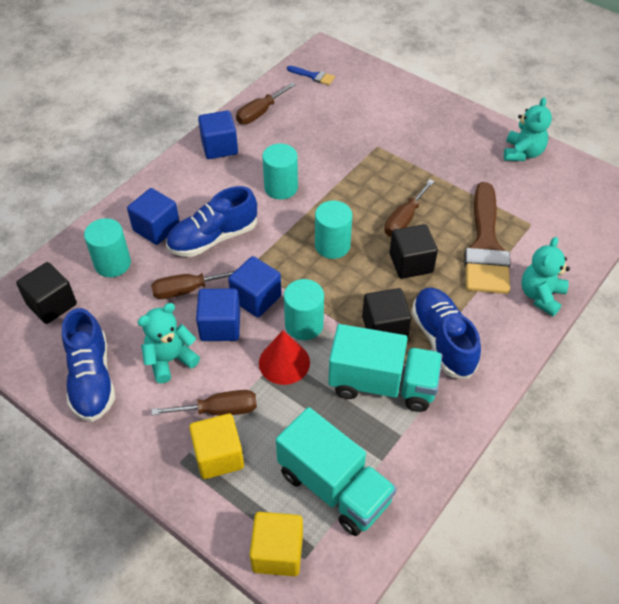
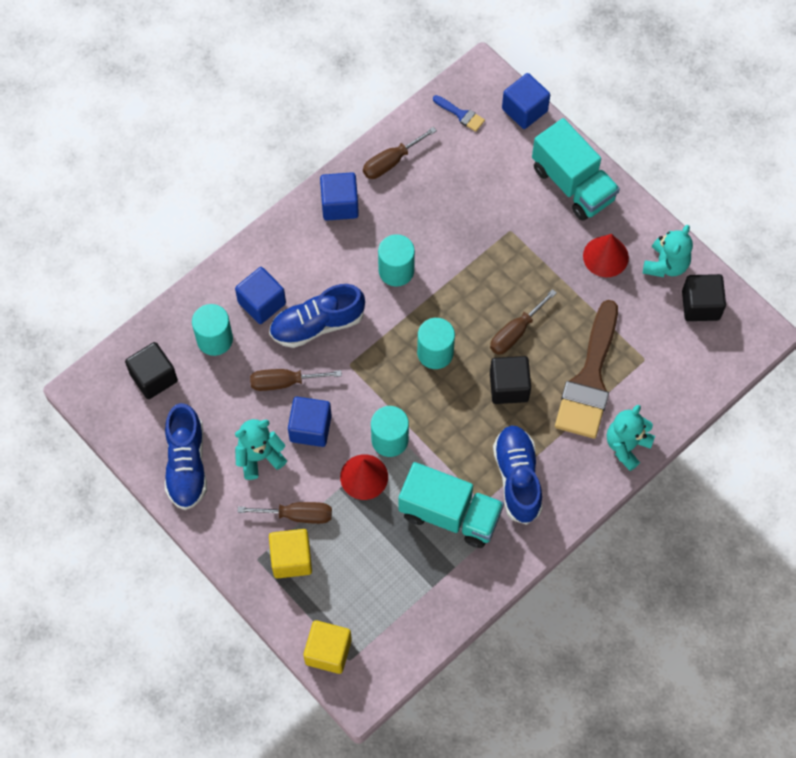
camera: 10 degrees right, 15 degrees up
blue cube [228,256,282,317] -> blue cube moved to [502,73,550,129]
turquoise truck [276,407,397,536] -> turquoise truck moved to [532,118,620,221]
black cube [362,288,412,338] -> black cube moved to [682,274,726,321]
none -> red cone [583,234,629,277]

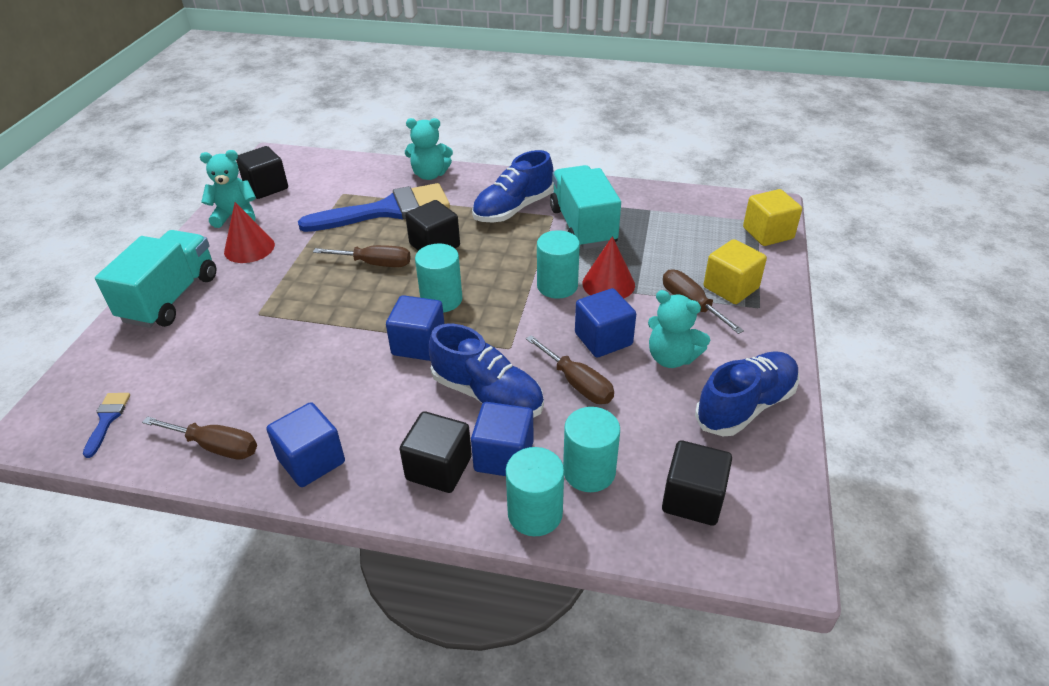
camera: 125 degrees left, 25 degrees down
turquoise cylinder [378,234,415,287] -> turquoise cylinder moved to [506,447,564,536]
blue cube [502,73,550,129] -> blue cube moved to [386,295,444,361]
brown brush [555,300,618,439] -> blue brush [298,183,450,232]
none -> black cube [400,411,472,493]

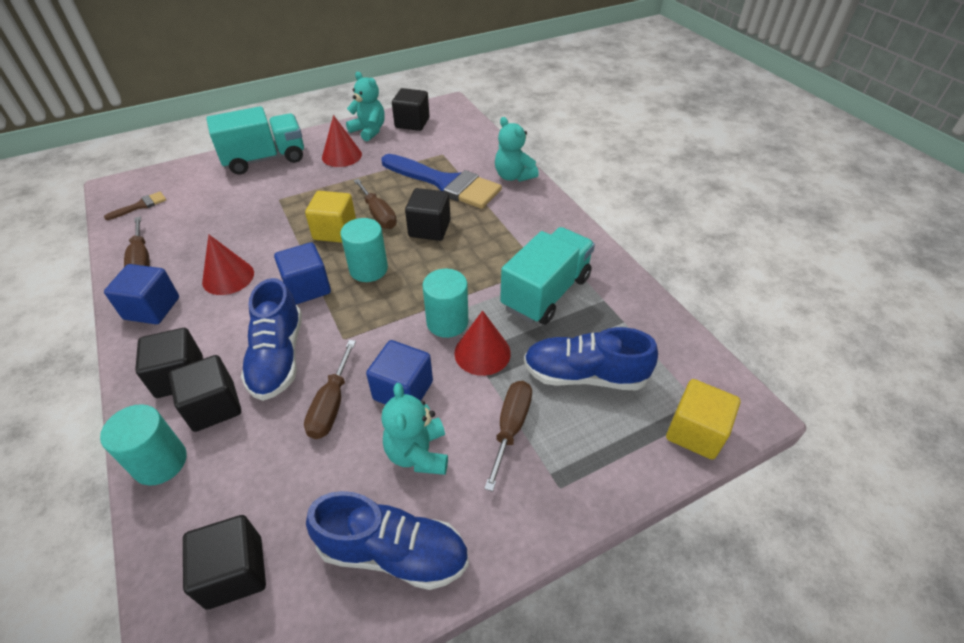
camera: 50 degrees right, 5 degrees up
blue brush [83,393,130,458] -> brown brush [104,192,166,220]
blue cube [471,402,533,476] -> black cube [168,355,241,432]
blue shoe [472,150,554,222] -> blue shoe moved to [524,327,658,391]
turquoise cylinder [563,407,620,492] -> none
yellow cube [704,239,767,304] -> yellow cube moved to [305,191,356,243]
none -> red cone [202,235,254,295]

